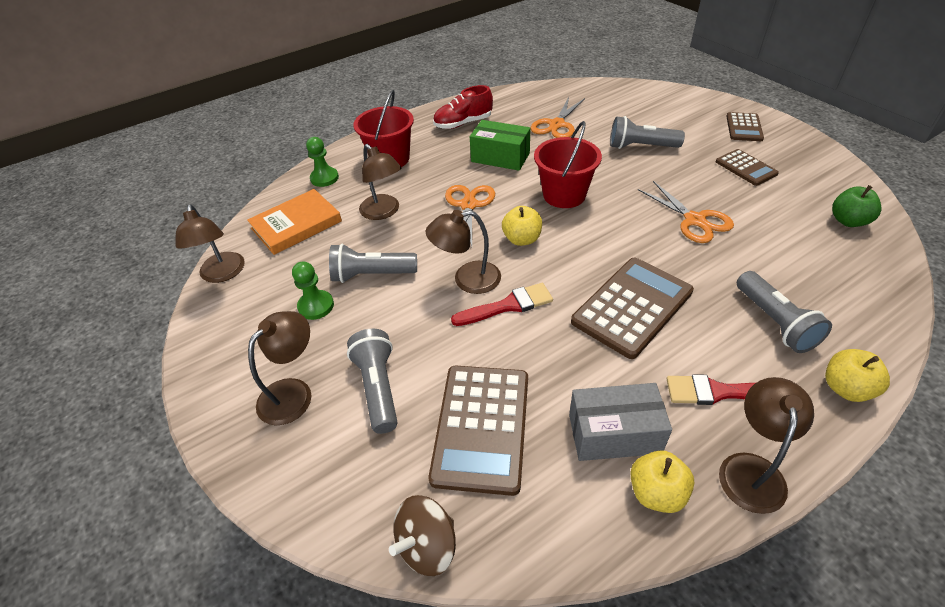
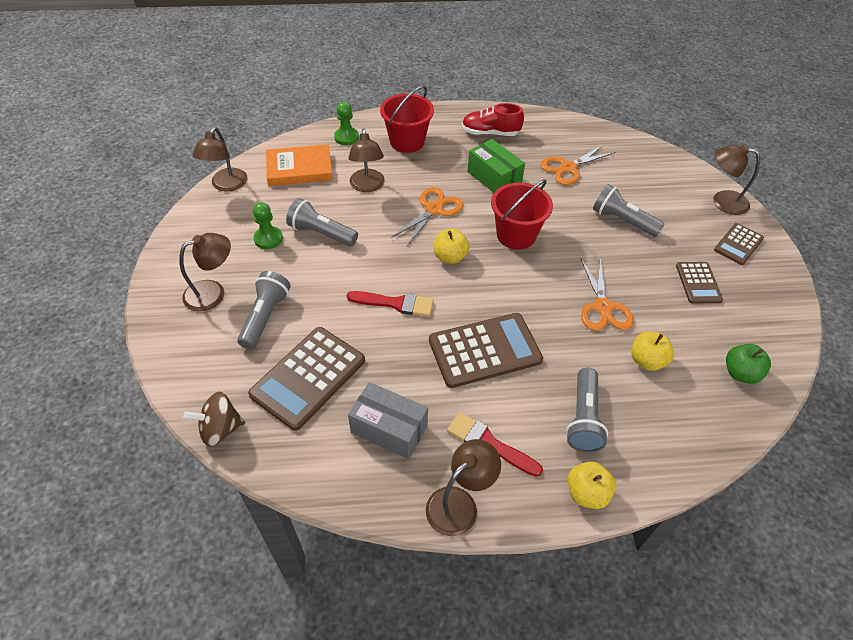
camera: 25 degrees right, 5 degrees up
brown lamp [426,210,501,294] -> brown lamp moved to [713,145,760,215]
yellow apple [630,450,694,513] -> yellow apple moved to [631,331,674,371]

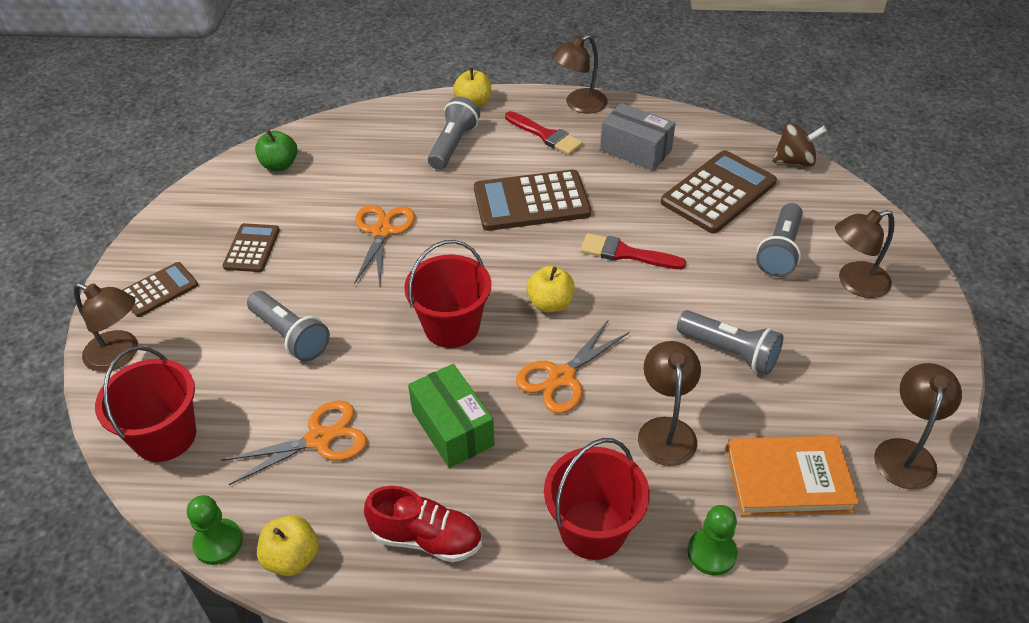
camera: 170 degrees left, 5 degrees down
green pawn [253,202,283,249] -> green pawn moved to [187,495,243,565]
yellow apple [631,331,674,371] -> yellow apple moved to [257,515,319,576]
none -> red bucket [95,346,196,462]

